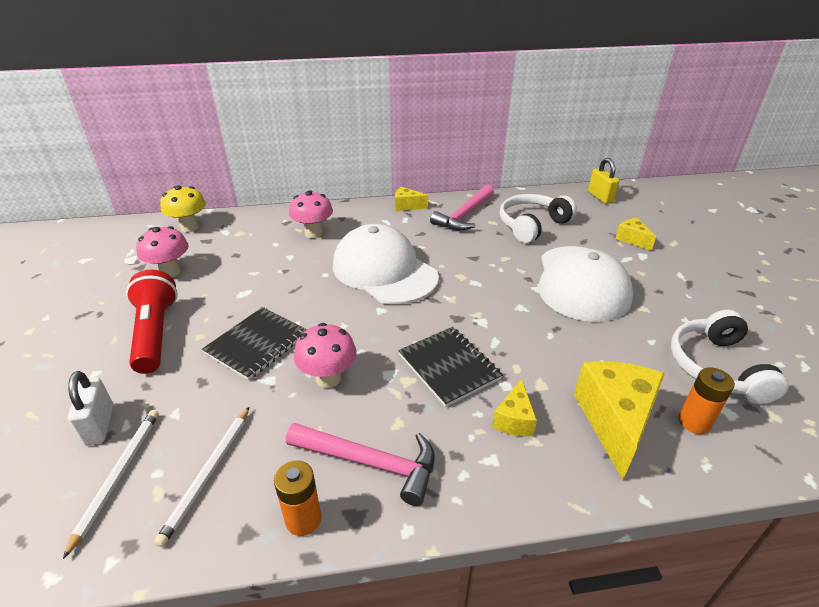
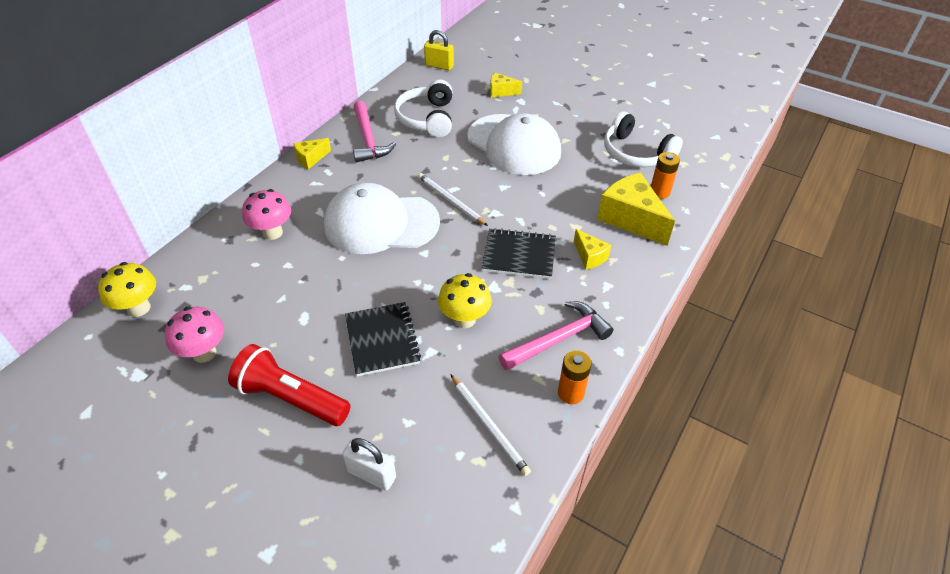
camera: 50 degrees left, 10 degrees up
white pencil [63,410,159,559] -> white pencil moved to [418,173,488,226]
pink mushroom [294,323,356,388] -> yellow mushroom [438,273,492,328]

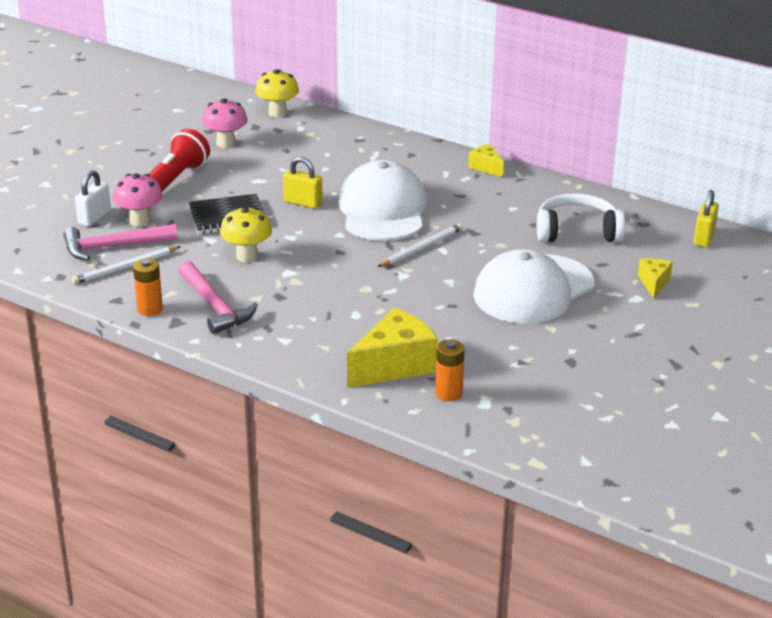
camera: 90 degrees right, 15 degrees down
pink mushroom [242,189,291,240] -> pink mushroom moved to [113,173,163,227]
pink hammer [353,101,396,162] -> pink hammer moved to [64,224,178,260]
black notebook [482,228,556,279] -> none
yellow cheese [574,229,611,270] -> none
white headphones [604,111,683,167] -> none
none -> yellow padlock [283,157,323,209]

